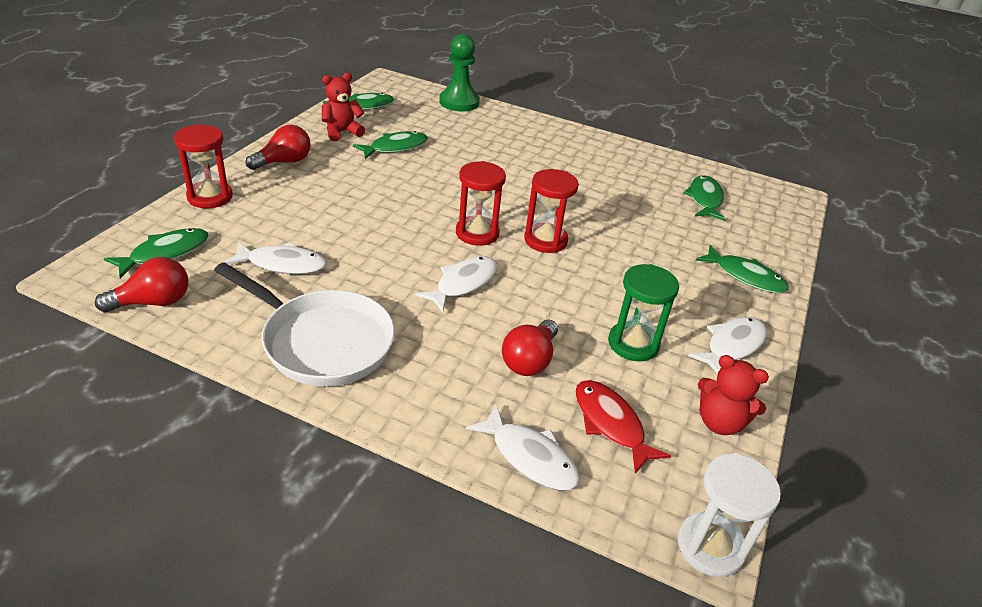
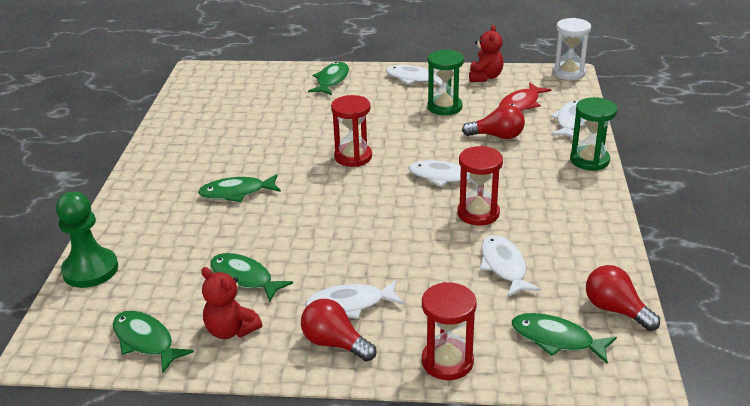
camera: 105 degrees left, 5 degrees down
white pan [214,262,395,386] -> none
red hourglass [456,161,506,246] -> red hourglass moved to [457,146,503,225]
green fish [683,175,726,221] -> green fish moved to [198,174,281,202]
none -> white fish [305,280,404,319]
none -> green hourglass [570,97,617,171]

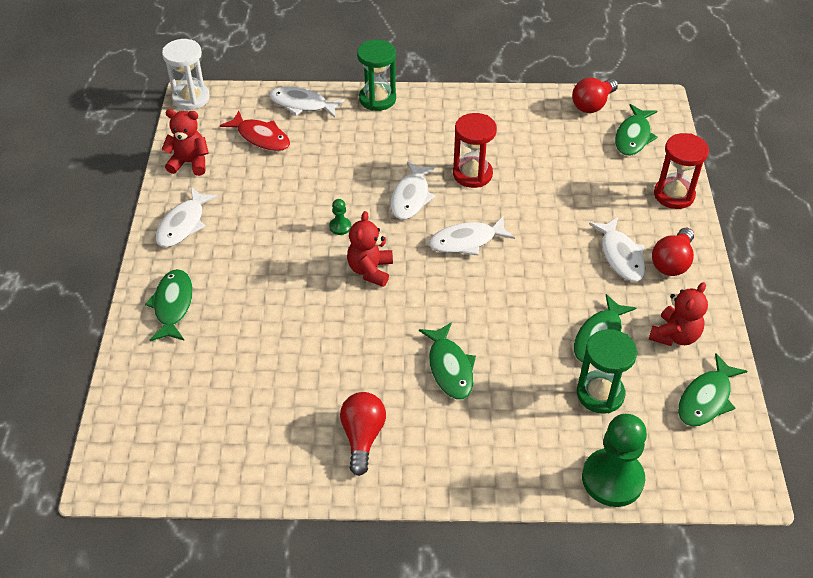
camera: 95 degrees left, 15 degrees up
green fish [308,62,349,95] -> green fish turned 75 degrees clockwise [145,269,193,341]
red hourglass [331,95,372,167] -> red teddy bear [347,211,393,287]
green hourglass [427,49,464,116] -> green hourglass moved to [577,329,637,414]
red light bulb [462,105,525,139] -> red light bulb moved to [340,392,386,476]
white fish [480,235,541,297] -> white fish moved to [429,217,515,255]
none -> green pawn [329,199,351,235]

